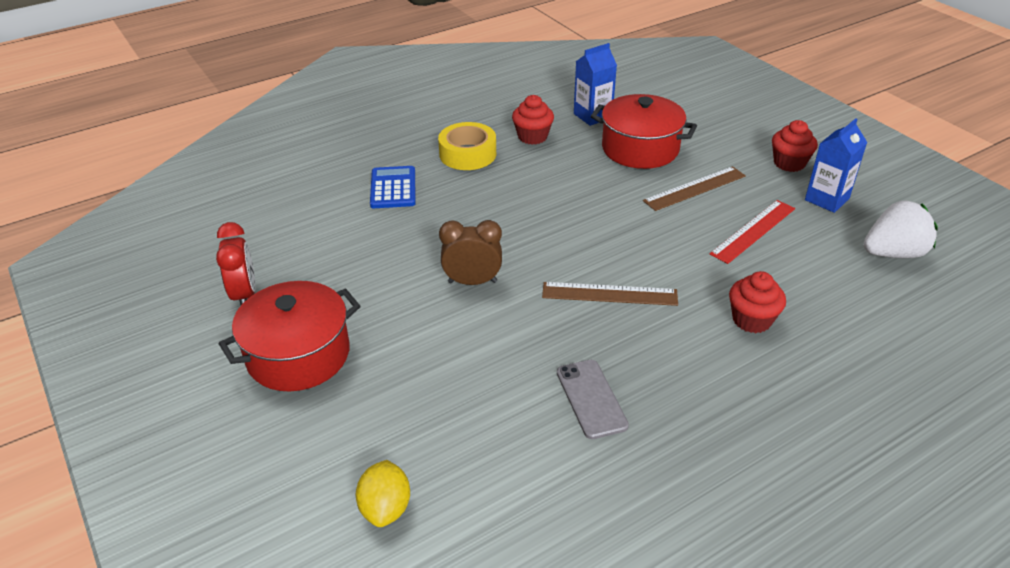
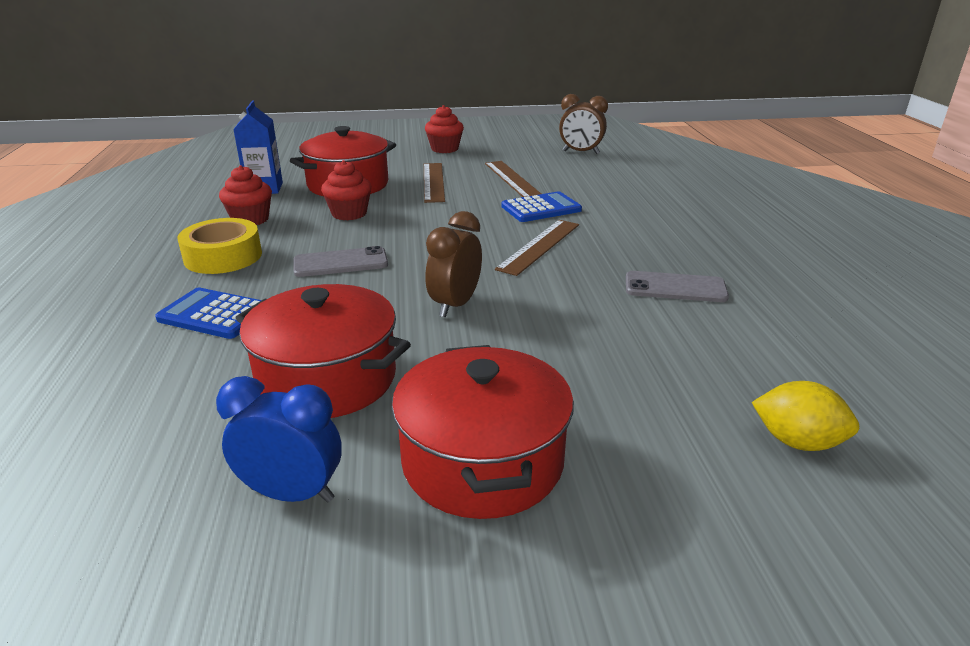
camera: 65 degrees left, 10 degrees down
red clock [216,222,256,305] -> blue clock [216,376,342,502]
red ruler [709,200,795,264] -> brown ruler [485,161,541,197]
red cupcake [729,271,786,333] -> red cupcake moved to [321,160,372,220]
blue carton [805,118,867,213] -> none
white strawberry [864,201,938,258] -> brown clock [559,94,608,154]
none -> red pot [236,284,411,418]
none -> grey phone [293,246,388,277]
none -> blue calculator [501,191,582,222]

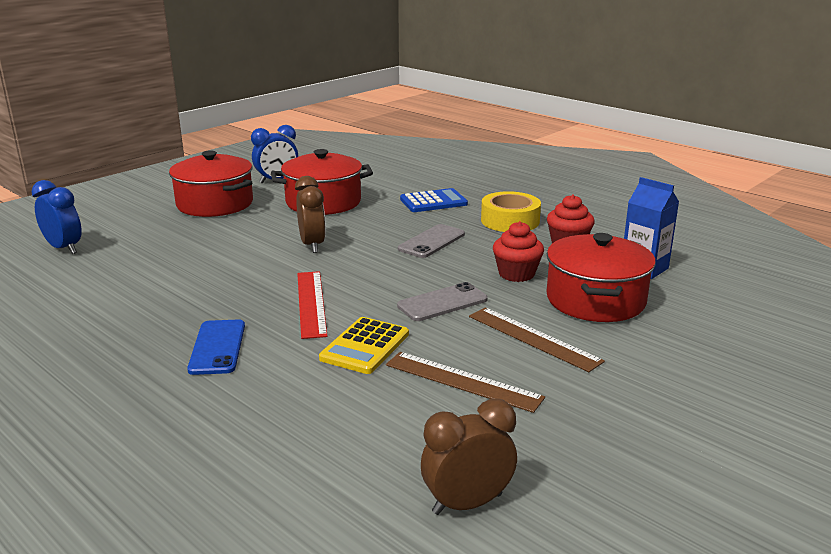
camera: 140 degrees right, 5 degrees down
red cupcake [425,105,464,153] -> none
brown ruler [495,220,579,276] -> red ruler [297,271,328,339]
blue calculator [501,191,582,222] -> yellow calculator [319,317,409,374]
grey phone [626,271,729,302] -> grey phone moved to [397,282,488,321]
yellow lemon [752,381,860,451] -> blue clock [32,180,82,254]
none -> blue phone [187,320,245,375]

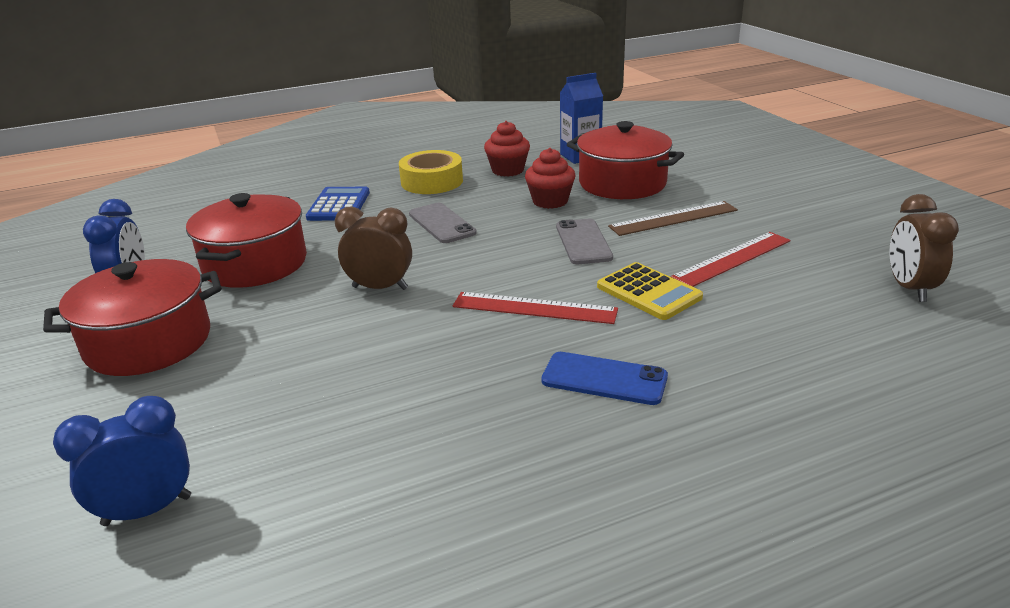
camera: 65 degrees left, 5 degrees up
brown ruler [386,352,545,413] -> red ruler [671,232,790,287]

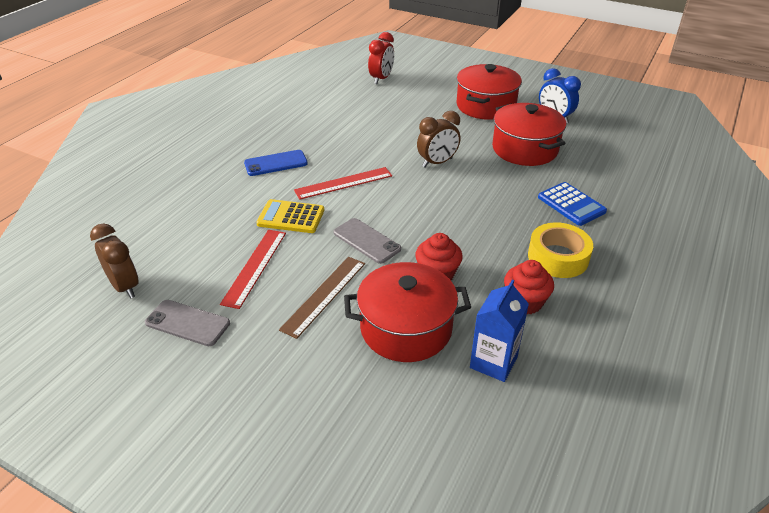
camera: 140 degrees right, 10 degrees up
blue clock [53,396,191,526] -> red clock [368,32,394,84]
grey phone [409,203,477,243] -> grey phone moved to [145,300,230,346]

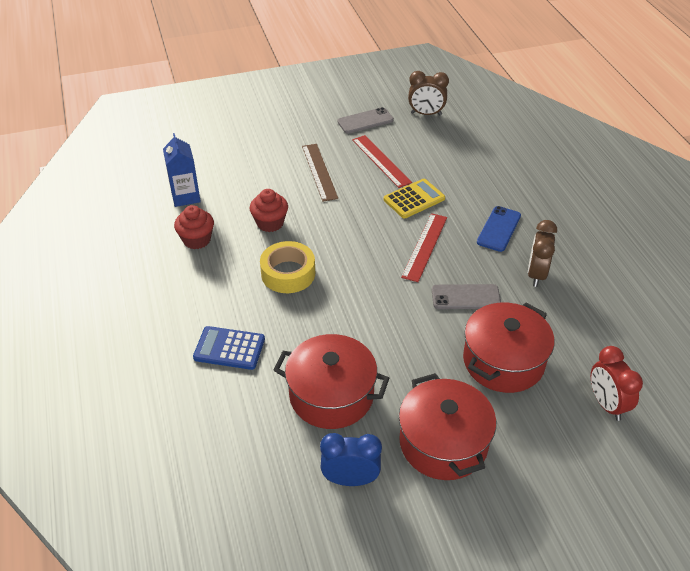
camera: 135 degrees right, 5 degrees up
grey phone [333,218,401,264] -> grey phone moved to [432,284,501,309]
red pot [344,262,471,362] -> red pot moved to [463,303,555,393]
brown clock [417,111,460,167] -> brown clock moved to [528,220,557,287]
yellow tape [528,222,593,278] -> yellow tape moved to [260,241,315,293]

